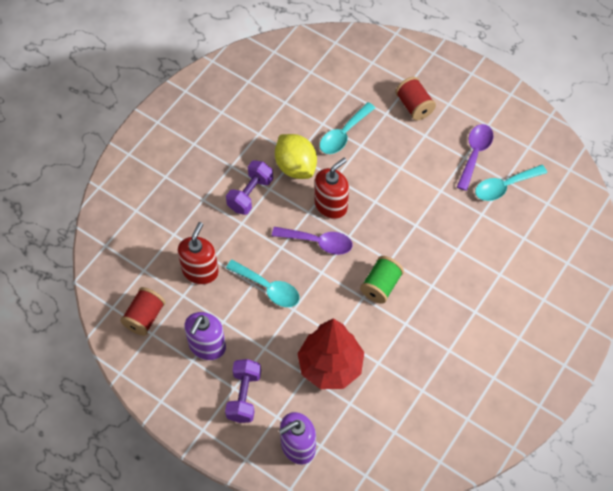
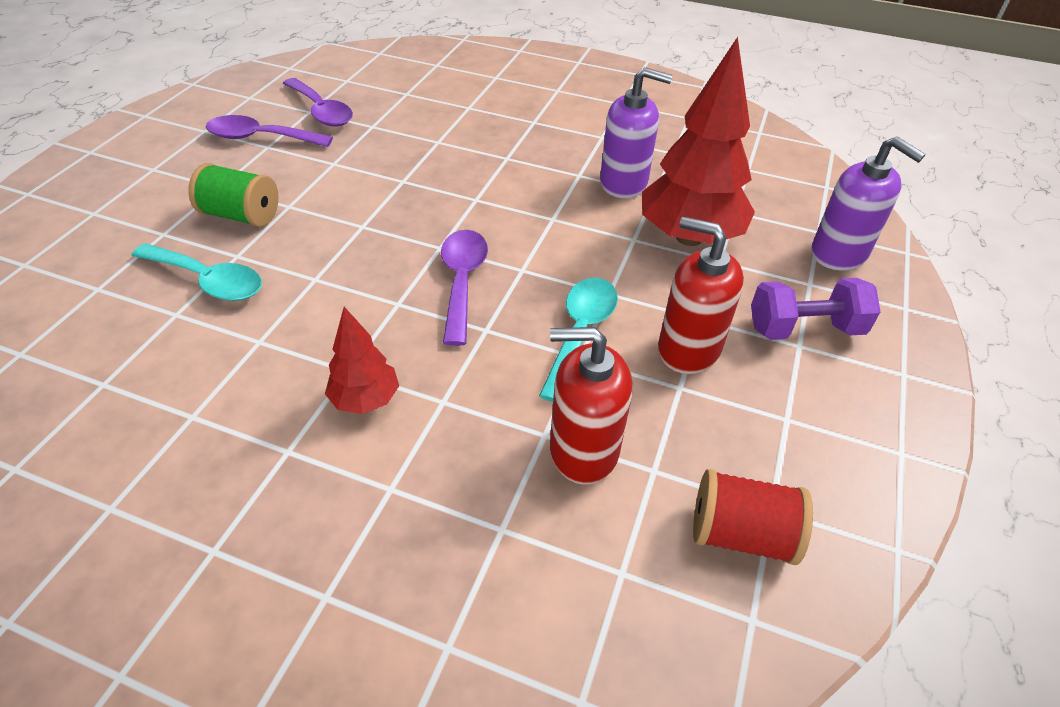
camera: 105 degrees left, 15 degrees down
purple soap dispenser [184,312,226,360] -> purple soap dispenser moved to [600,67,673,198]
purple dumbbell [226,160,273,215] -> red tree [325,307,399,414]
yellow lemon [275,134,317,179] -> none
red soap dispenser [314,158,349,219] -> red soap dispenser moved to [658,216,744,374]
green spool [360,256,404,304] -> green spool moved to [188,163,278,227]
red spool [395,77,436,120] -> none
turquoise spoon [475,165,547,201] -> purple spoon [283,78,353,127]

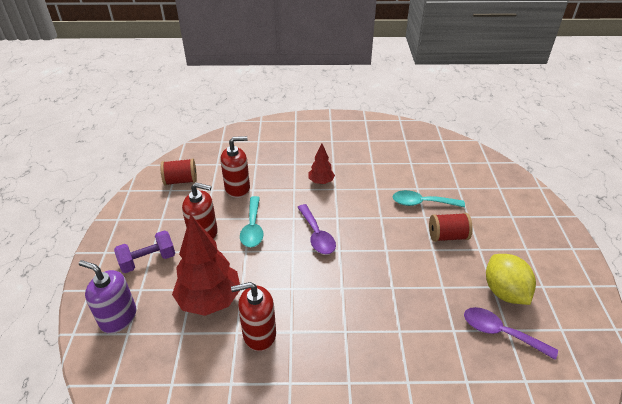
camera: 160 degrees right, 5 degrees down
green spool [188,163,278,227] -> red spool [429,213,473,242]
purple spoon [205,115,333,147] -> yellow lemon [486,254,536,305]
purple soap dispenser [600,67,673,198] -> red soap dispenser [231,282,276,351]

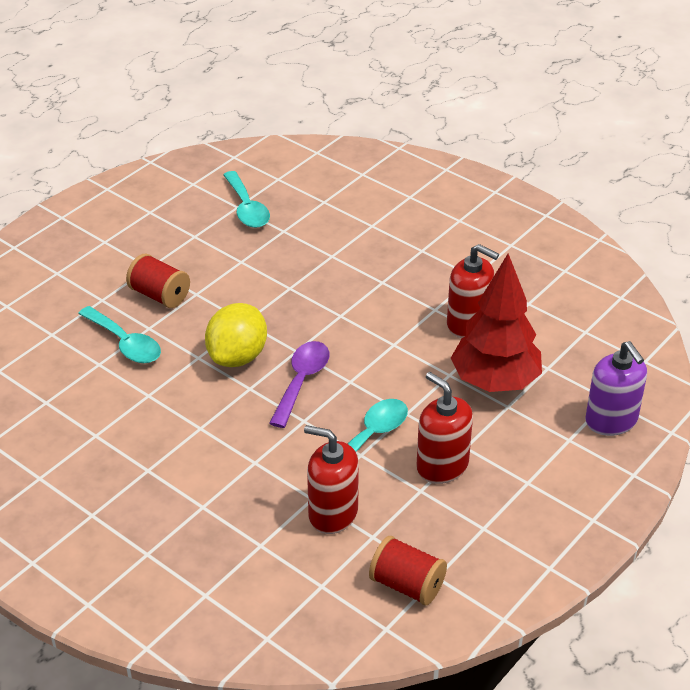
camera: 140 degrees left, 0 degrees up
purple dumbbell [114,230,175,273] -> none
red tree [309,144,335,184] -> none
purple spoon [464,307,558,360] -> turquoise spoon [223,171,270,228]
yellow lemon [486,254,536,305] -> yellow lemon moved to [205,303,267,367]

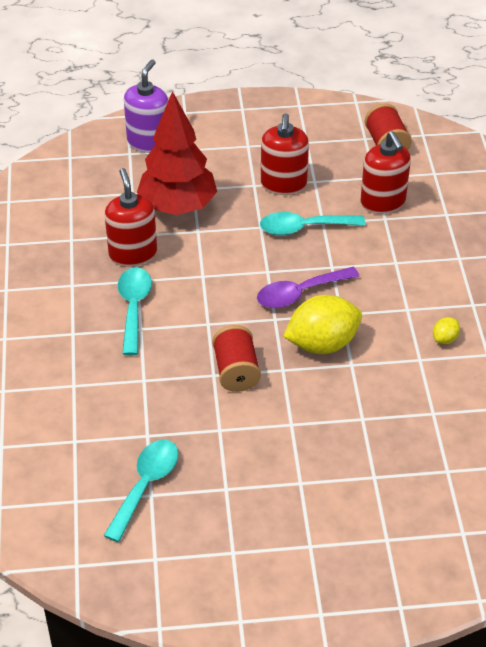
camera: 135 degrees left, 5 degrees up
turquoise spoon [78,306,161,363] -> turquoise spoon moved to [118,267,152,355]
red spool [126,254,190,308] -> red spool moved to [212,325,261,392]
none -> yellow lemon [433,317,460,344]

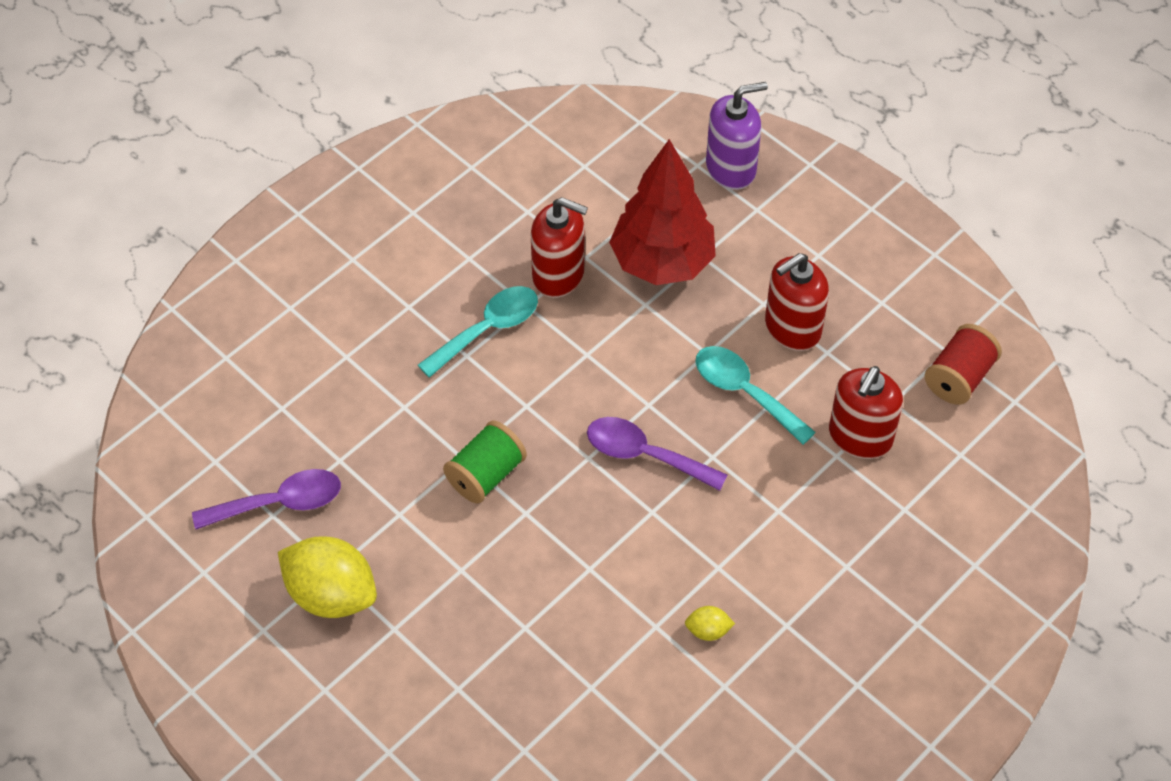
camera: 50 degrees right, 10 degrees up
turquoise spoon [104,439,178,542] -> purple spoon [192,469,341,530]
red soap dispenser [105,168,157,267] -> red soap dispenser turned 75 degrees clockwise [531,197,588,298]
red spool [212,325,261,392] -> green spool [443,421,527,504]
yellow lemon [283,295,362,354] -> yellow lemon moved to [278,536,377,618]

